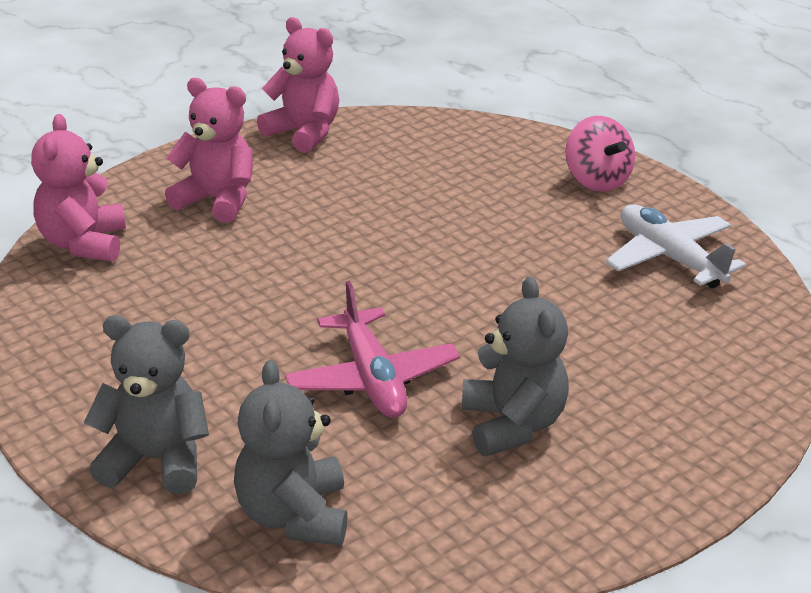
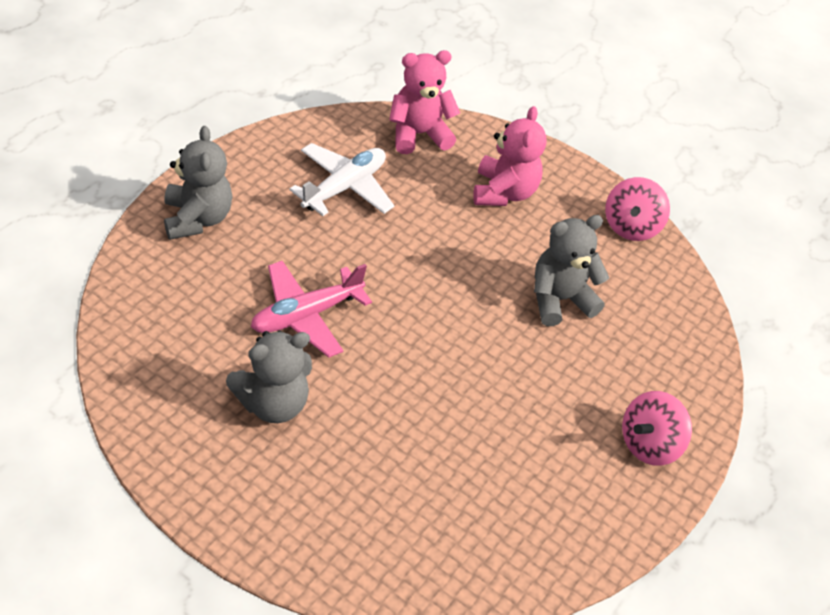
camera: 70 degrees right, 15 degrees up
grey teddy bear [234,360,348,546] -> grey teddy bear moved to [534,215,609,326]
pink teddy bear [257,17,339,153] -> pink spinning top [605,177,670,241]
white plane [605,204,746,288] -> white plane moved to [289,143,394,216]

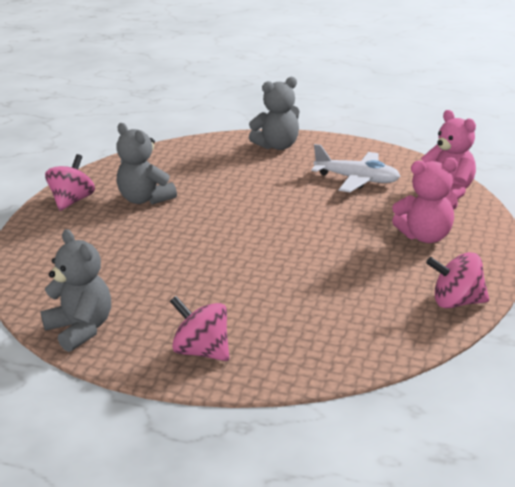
camera: 80 degrees right, 20 degrees down
pink plane [251,261,372,358] -> none
grey teddy bear [534,215,609,326] -> grey teddy bear moved to [41,229,111,352]
none -> pink spinning top [45,154,95,211]

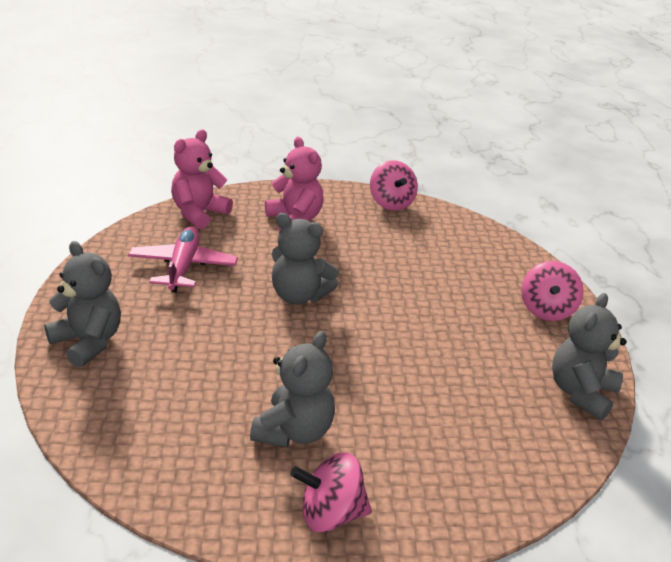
camera: 115 degrees left, 5 degrees up
white plane [311,144,400,192] -> pink plane [128,227,238,293]
none -> grey teddy bear [272,213,339,304]

